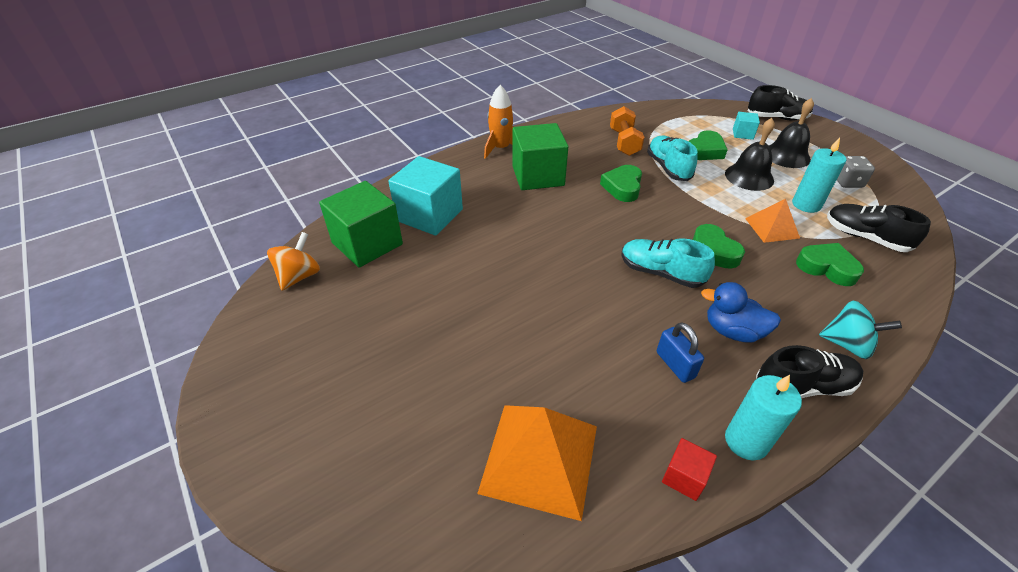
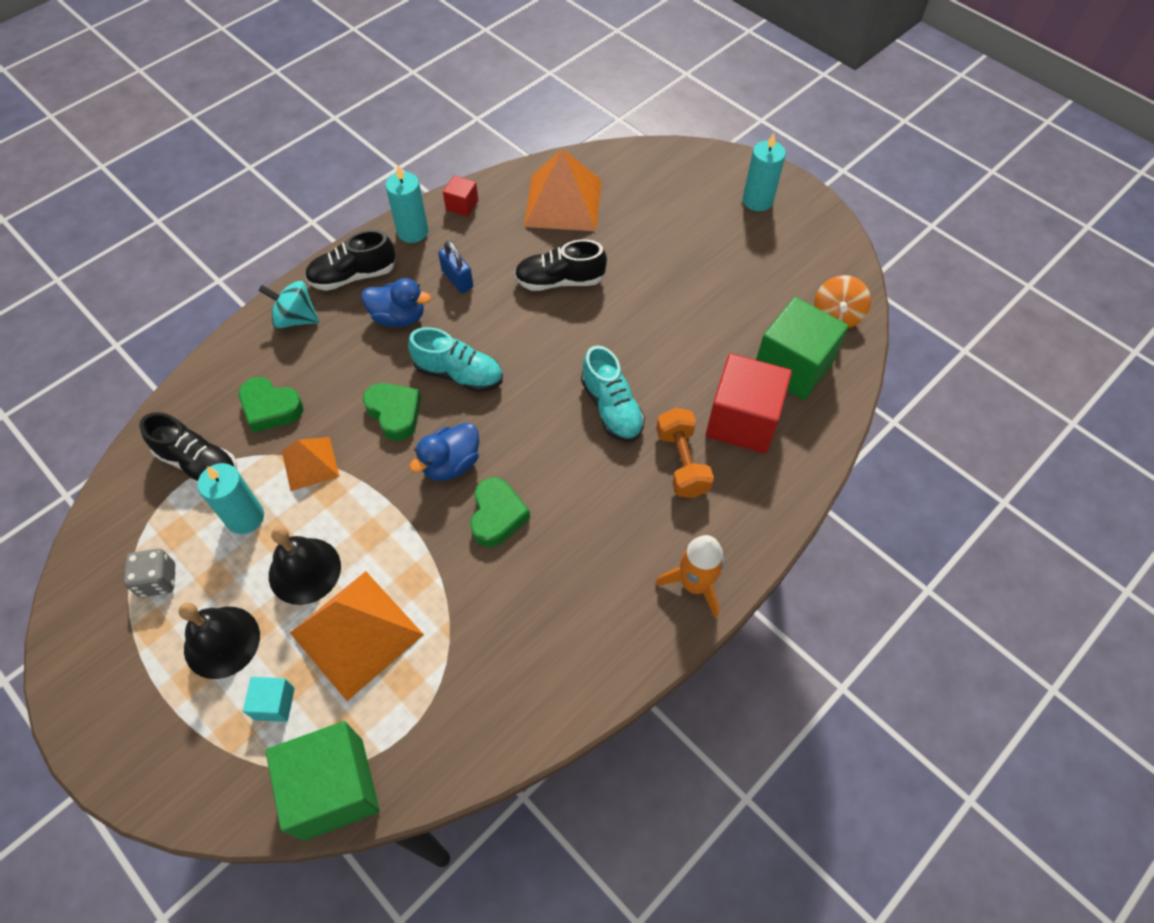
camera: 170 degrees right, 15 degrees up
turquoise cube [388,156,463,236] -> red cube [706,353,792,454]
green cube [512,123,568,190] -> green cube moved to [266,721,379,841]
orange dumbbell [610,106,644,156] -> orange dumbbell moved to [656,408,714,498]
turquoise shoe [647,136,698,181] -> turquoise shoe moved to [581,345,645,442]
green heart [688,130,728,160] -> orange pyramid [290,571,424,701]
black shoe [748,85,813,120] -> black shoe moved to [514,240,607,291]
none -> blue duck [410,423,479,481]
none -> turquoise candle [743,133,786,211]

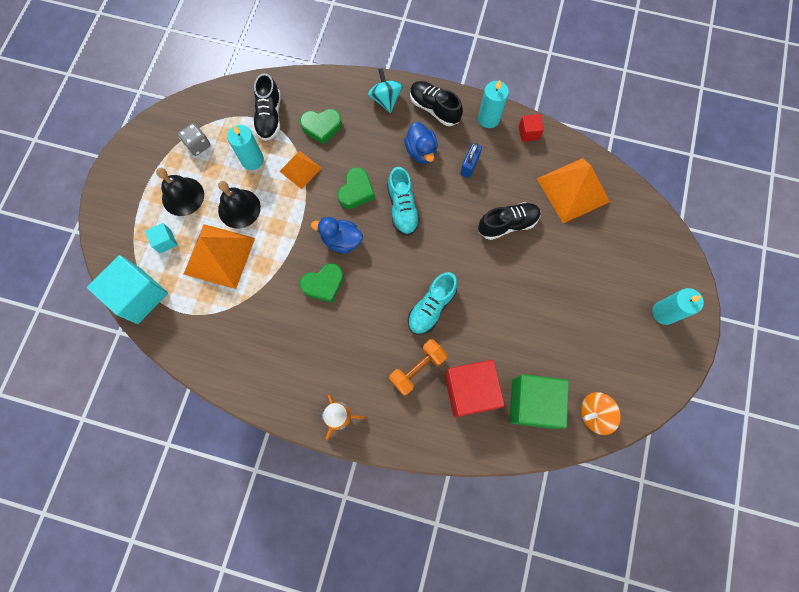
camera: 60 degrees right, 15 degrees up
green heart [239,377,303,433] -> green heart turned 90 degrees counterclockwise [300,109,342,145]
green cube [266,721,379,841] -> turquoise cube [87,255,168,324]
black shoe [514,240,607,291] -> black shoe turned 105 degrees clockwise [478,202,541,240]

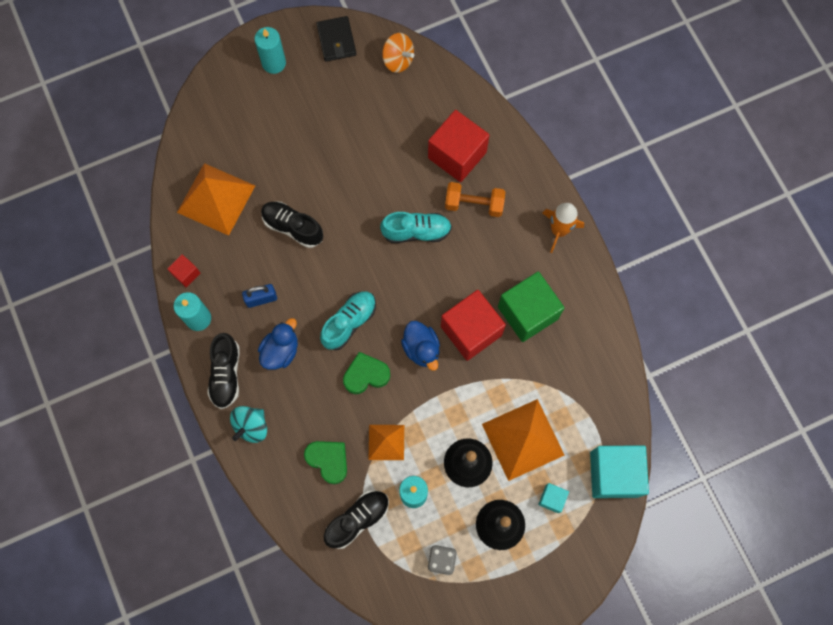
camera: 130 degrees left, 0 degrees up
green heart [300,263,344,303] -> red cube [441,290,506,361]
green cube [509,374,569,429] -> green cube moved to [498,272,564,342]
none -> black wallet [316,16,356,62]

